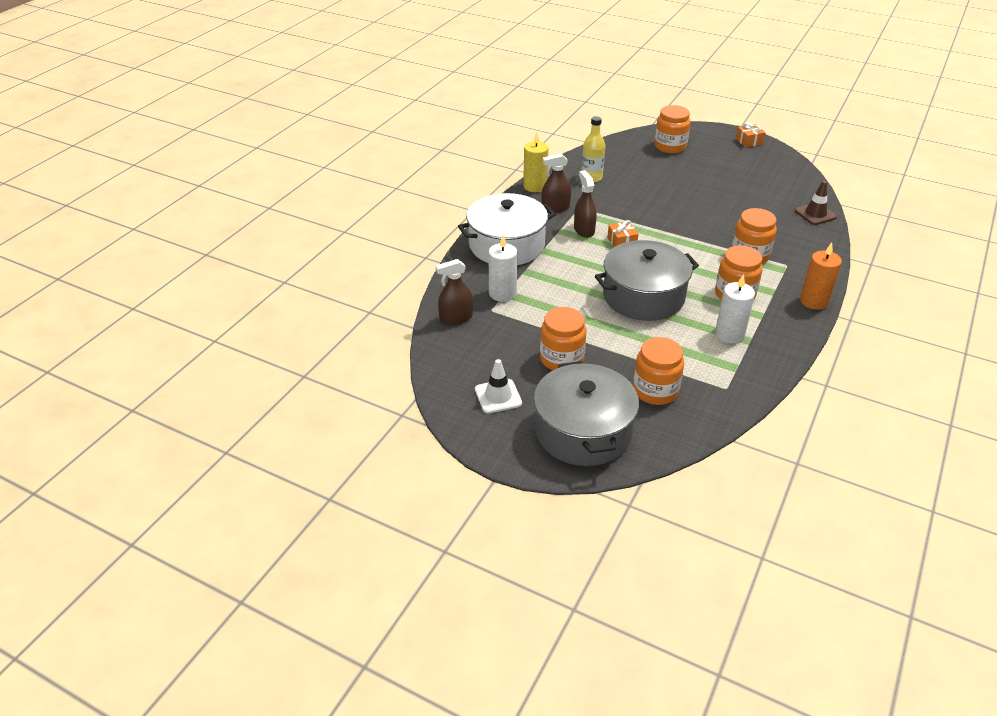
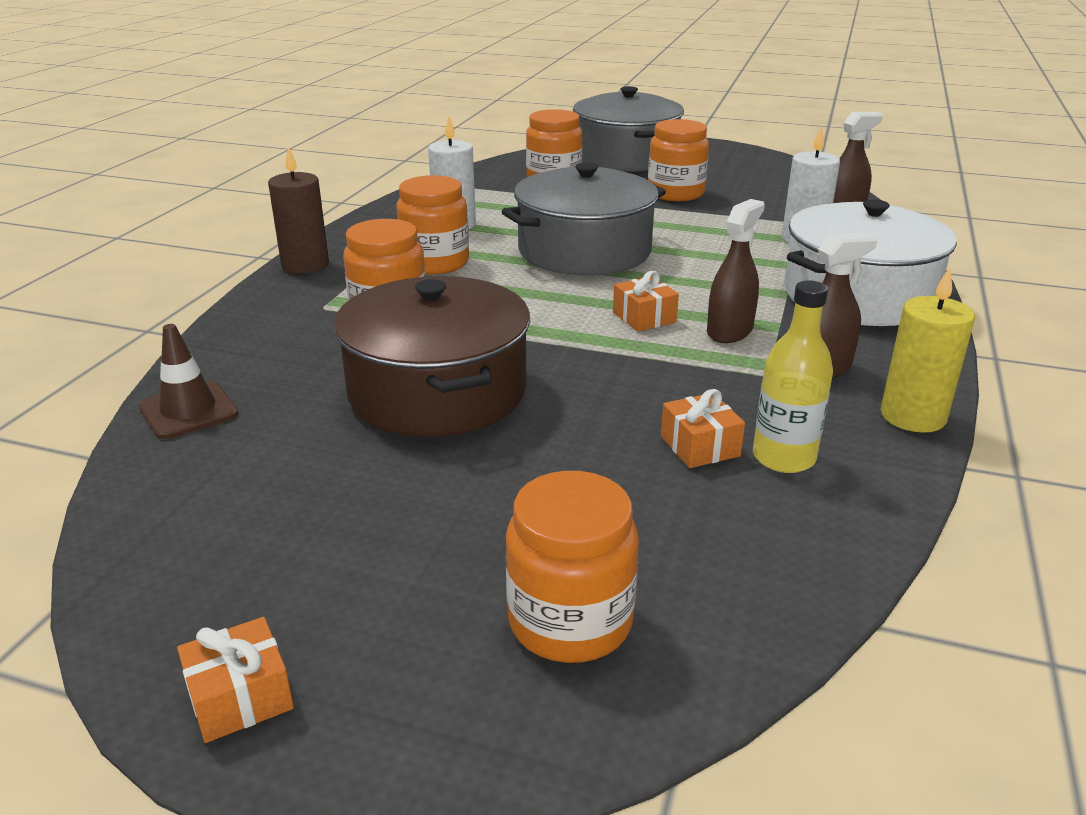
camera: 170 degrees right, 10 degrees down
white traffic cone [475,359,522,413] -> none
brown spray bottle [574,170,597,238] -> brown spray bottle turned 120 degrees counterclockwise [707,199,765,343]
orange candle [800,242,842,310] -> brown candle [268,146,329,273]
none -> brown pot [333,276,531,437]
none -> orange gift [661,389,745,468]

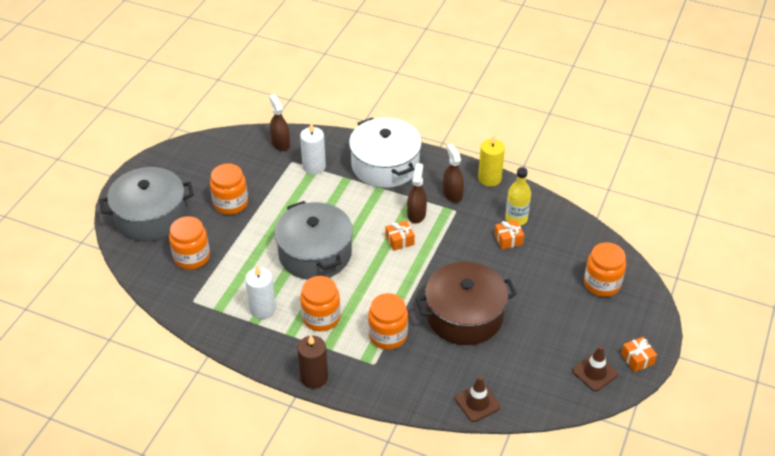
camera: 85 degrees left, 15 degrees up
brown spray bottle [707,199,765,343] -> brown spray bottle turned 60 degrees clockwise [407,163,427,224]
none -> brown traffic cone [572,346,618,391]

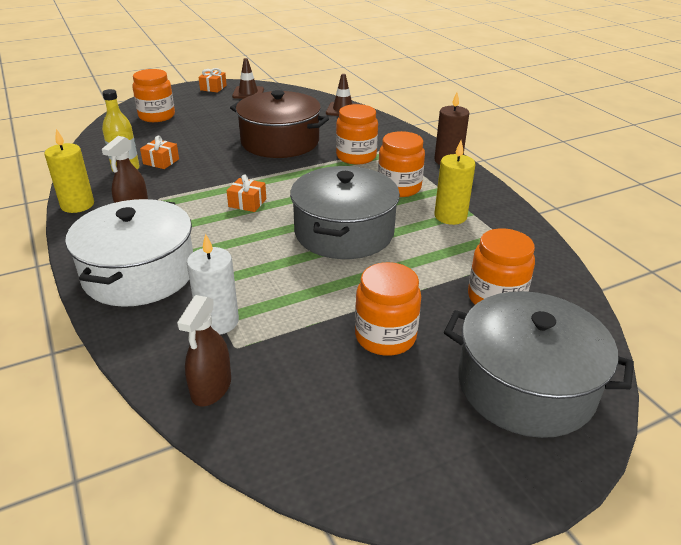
camera: 140 degrees left, 10 degrees down
white candle [245,266,276,319] -> yellow candle [434,141,476,225]
brown spray bottle [407,163,427,224] -> none

